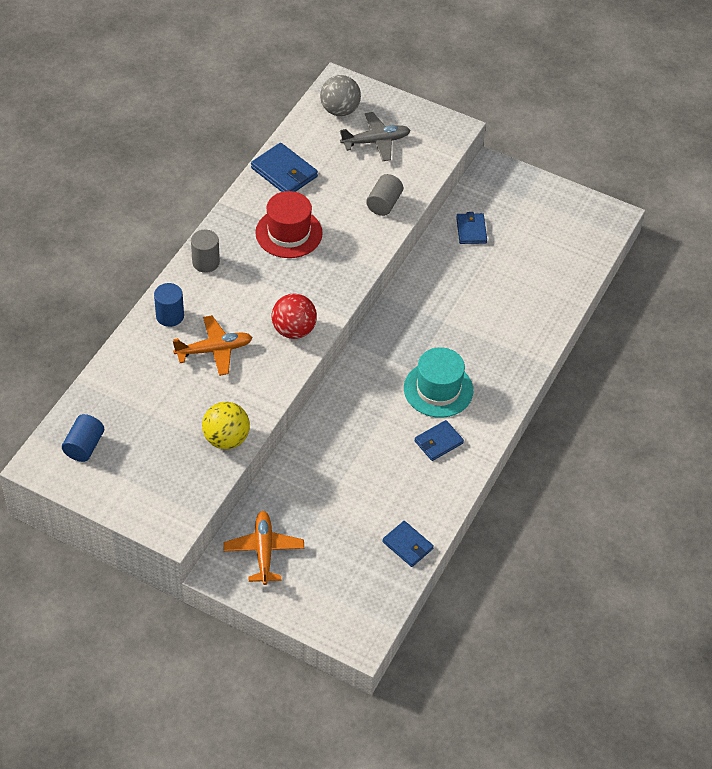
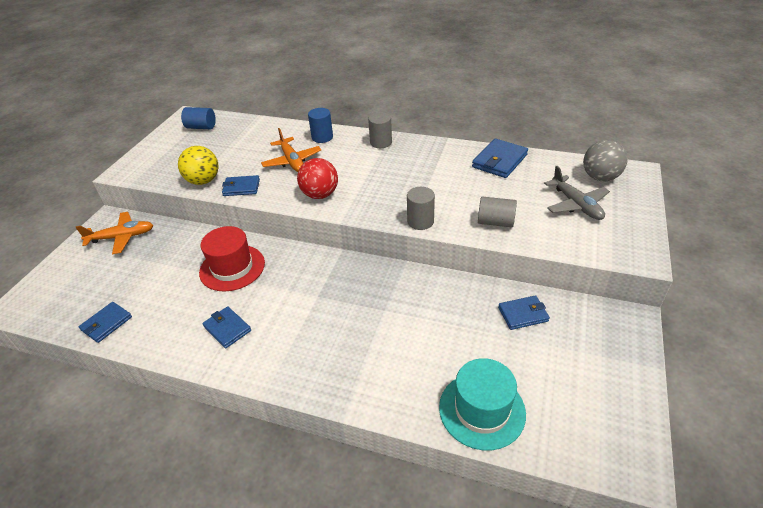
camera: 85 degrees right, 10 degrees down
red hat [255,191,323,258] -> red hat moved to [199,226,265,292]
turquoise hat [404,347,473,418] -> turquoise hat moved to [439,358,526,450]
none -> blue wallet [222,175,260,196]
none -> grey cylinder [407,187,435,230]

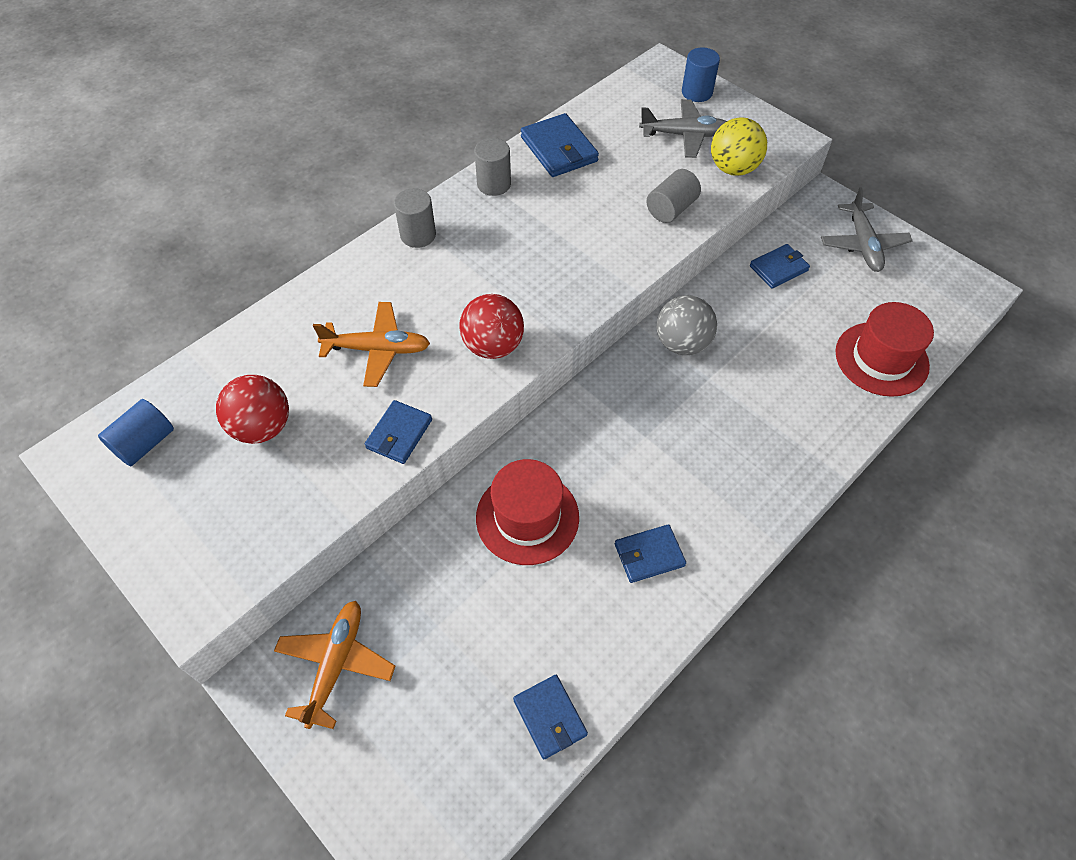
camera: 65 degrees left, 15 degrees up
yellow ball [178,146,218,185] -> yellow ball moved to [711,117,767,176]
blue cylinder [308,108,333,143] -> blue cylinder moved to [682,47,720,102]
grey cylinder [407,187,435,230] -> grey cylinder moved to [474,138,511,196]
turquoise hat [439,358,526,450] -> red hat [835,302,934,397]
blue wallet [498,295,550,330] -> blue wallet turned 45 degrees clockwise [750,244,810,288]
grey ball [583,140,628,181] -> grey ball moved to [657,295,717,355]
none -> red ball [216,375,289,444]
none -> grey plane [821,187,913,272]

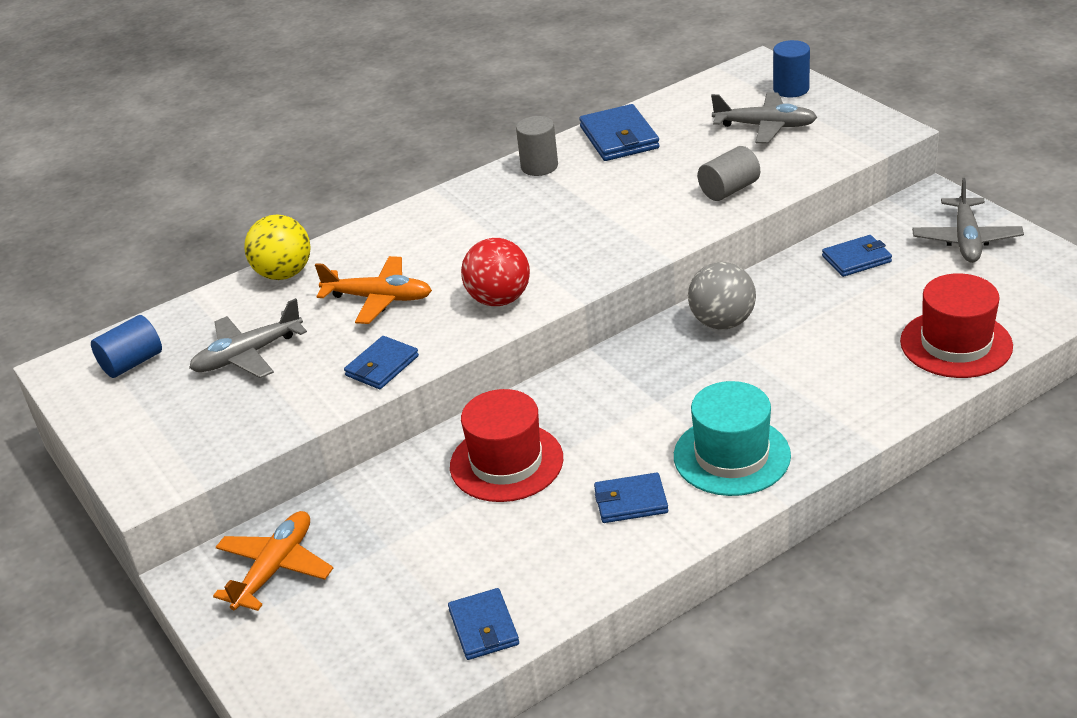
camera: 15 degrees right, 20 degrees down
red ball [216,375,289,444] -> grey plane [189,298,307,378]
grey cylinder [394,188,436,248] -> none
yellow ball [711,117,767,176] -> yellow ball moved to [244,214,311,280]
none -> turquoise hat [674,381,791,496]

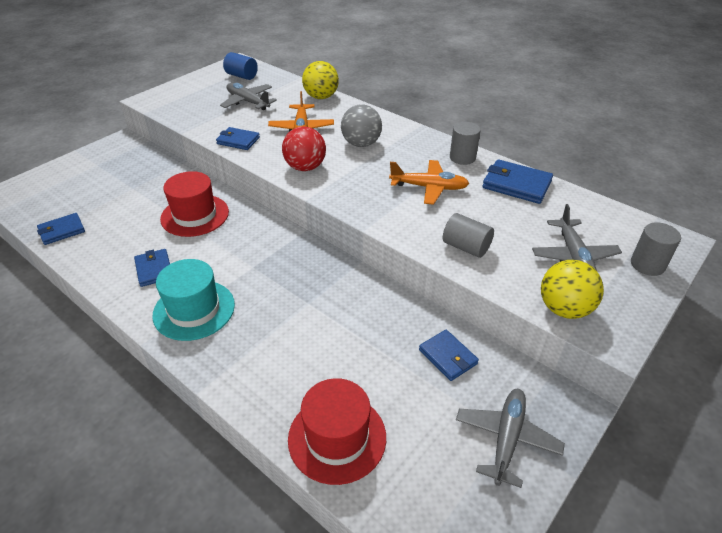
camera: 70 degrees right, 5 degrees up
orange plane [213,511,333,611] -> orange plane moved to [389,160,470,205]
blue wallet [579,104,660,161] -> blue wallet turned 60 degrees clockwise [482,159,553,204]
grey ball [688,262,756,329] -> grey ball moved to [341,104,382,147]
blue cylinder [773,40,810,98] -> grey cylinder [631,222,681,276]
grey plane [912,178,1024,263] -> grey plane turned 120 degrees clockwise [456,389,565,488]
none -> yellow ball [541,260,604,319]

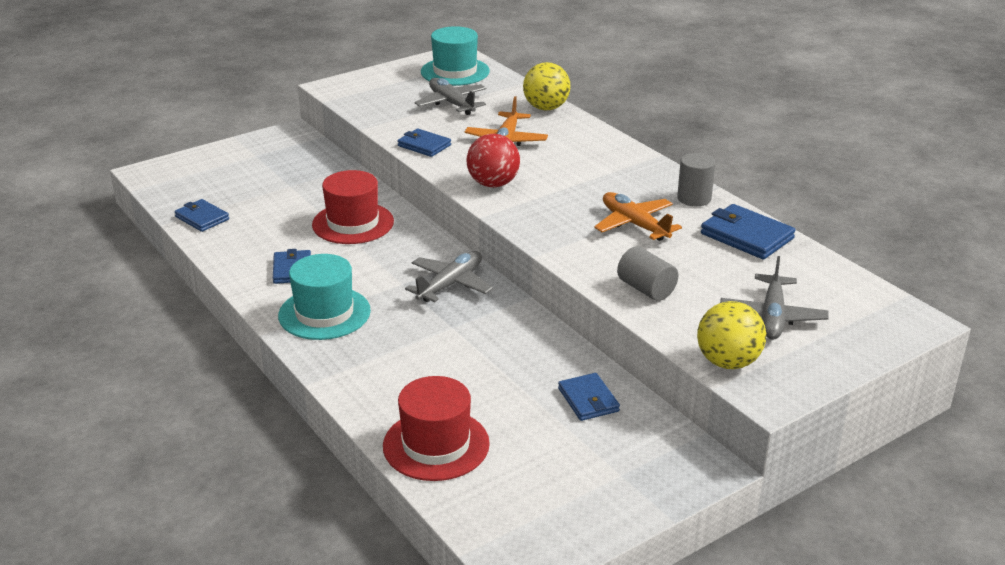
camera: 15 degrees right, 10 degrees down
blue wallet [37,213,85,245] -> blue wallet turned 60 degrees clockwise [174,199,229,232]
blue cylinder [223,52,258,80] -> turquoise hat [421,26,490,86]
grey ball [341,104,382,147] -> none
orange plane [389,160,470,205] -> orange plane turned 150 degrees counterclockwise [594,192,682,241]
grey plane [456,389,565,488] -> grey plane moved to [405,251,493,302]
grey cylinder [631,222,681,276] -> none

